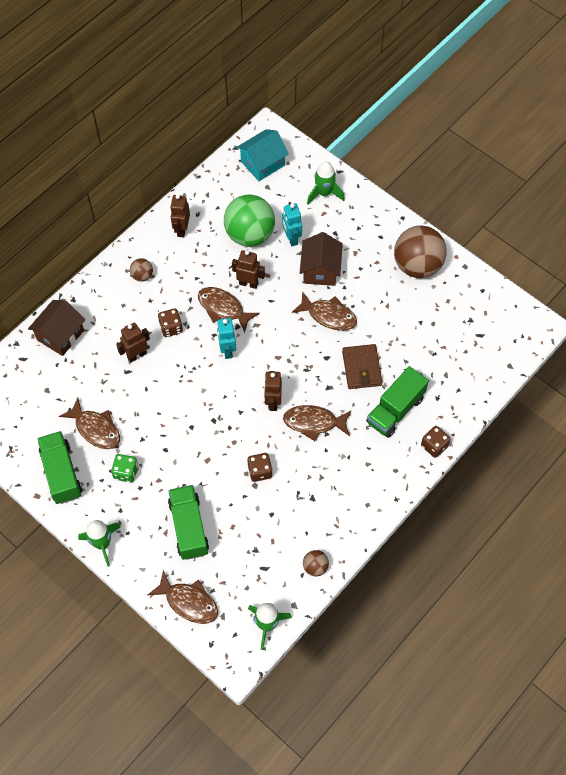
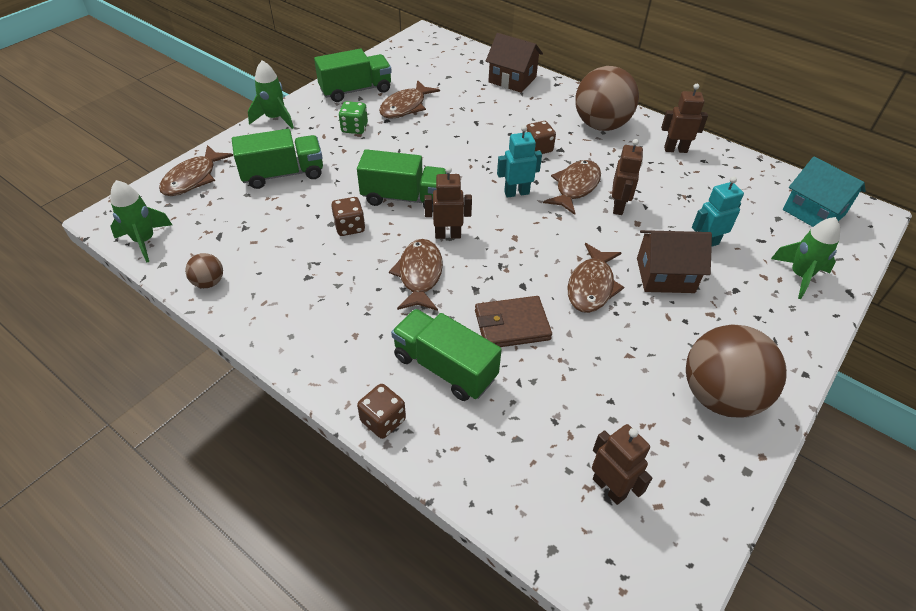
camera: 85 degrees right, 15 degrees down
brown robot [116,322,150,362] -> brown robot moved to [592,424,652,505]
brown ball [130,258,153,282] -> brown ball [576,66,639,131], size x2.25
green ball [224,195,275,247] -> none
none -> green truck [357,149,447,212]

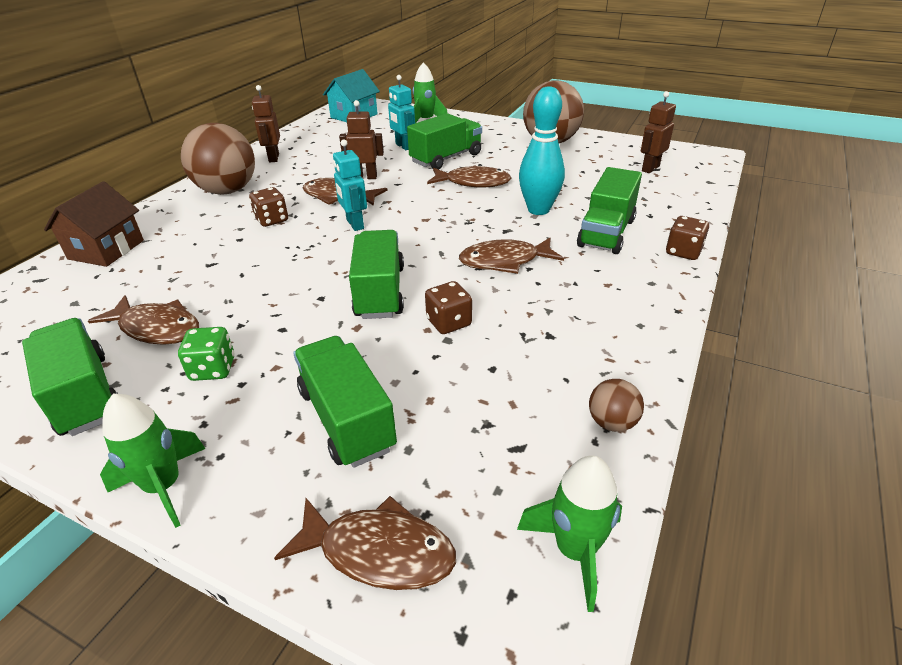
camera: 100 degrees left, 10 degrees down
brown robot [424,167,472,239] -> none
brown wallet [475,296,552,347] -> turquoise bowling pin [519,86,565,215]
brown house [637,230,712,293] -> green truck [407,113,482,169]

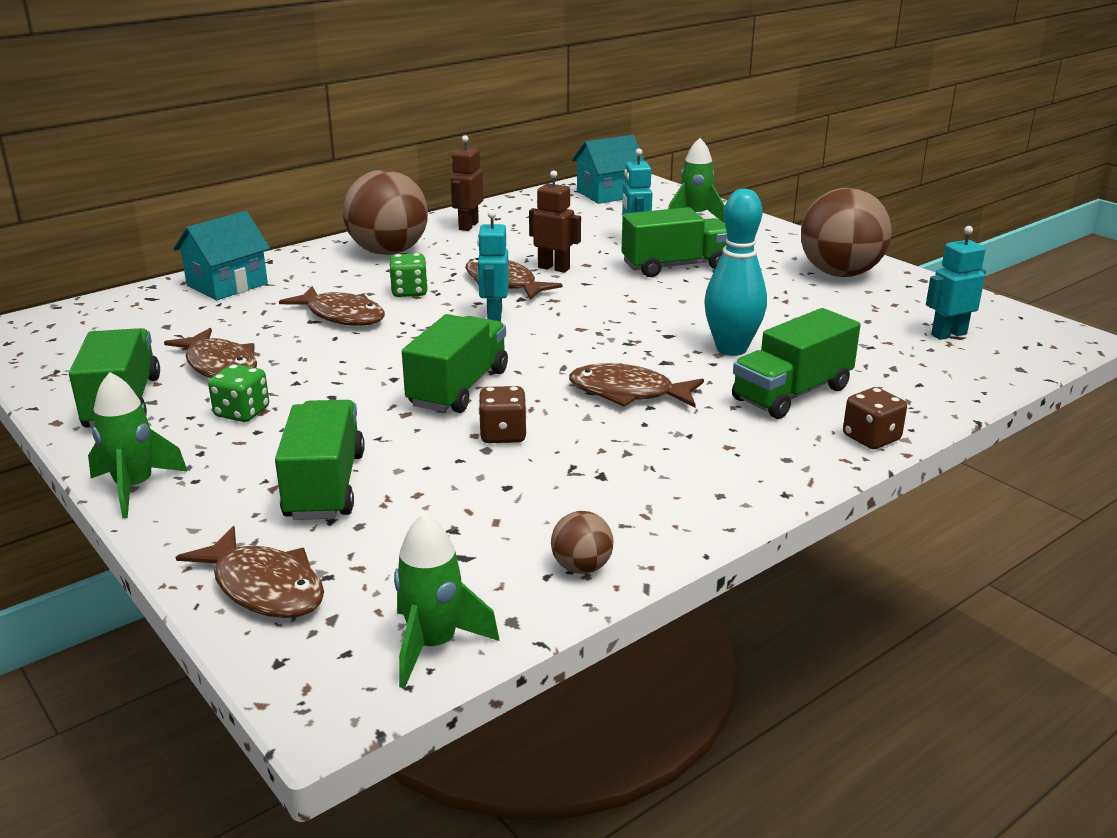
camera: 25 degrees right, 10 degrees down
brown house [44,181,144,267] -> turquoise house [174,211,270,300]
brown dice [249,187,288,227] -> green dice [389,253,428,297]
brown fish [427,165,511,187] -> brown fish moved to [279,286,385,326]
brown robot [641,91,676,173] -> turquoise robot [926,226,986,340]

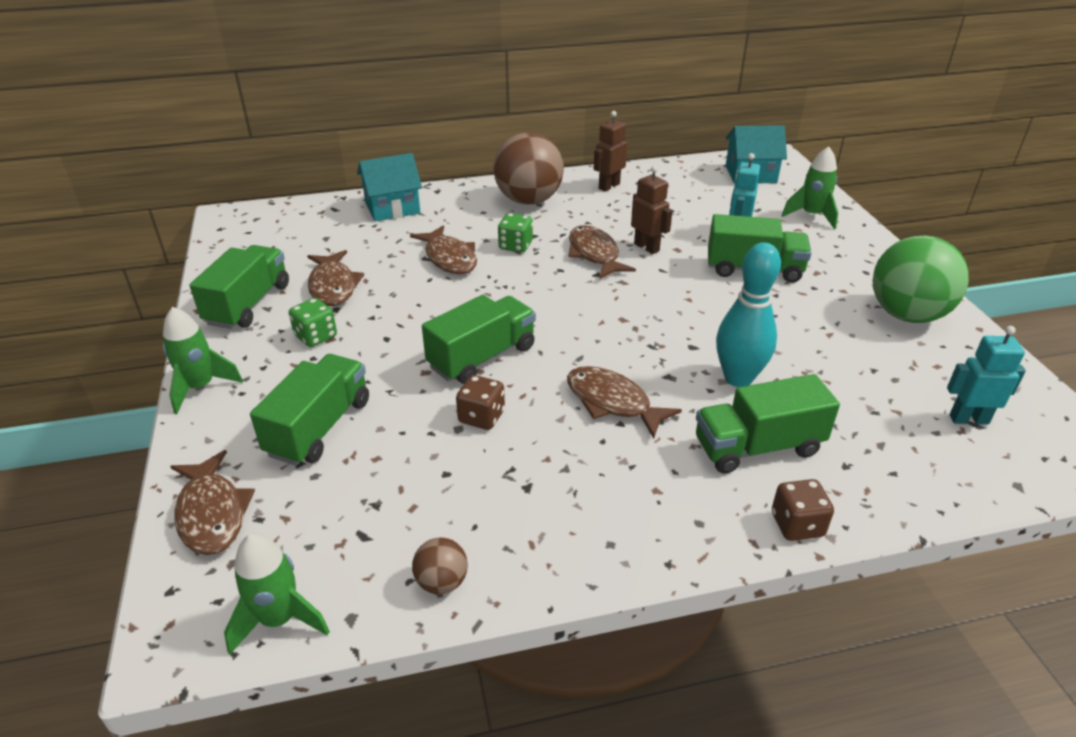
camera: 25 degrees right, 10 degrees up
turquoise robot [477,210,509,322] -> none
brown ball [801,188,891,277] -> green ball [872,236,969,323]

